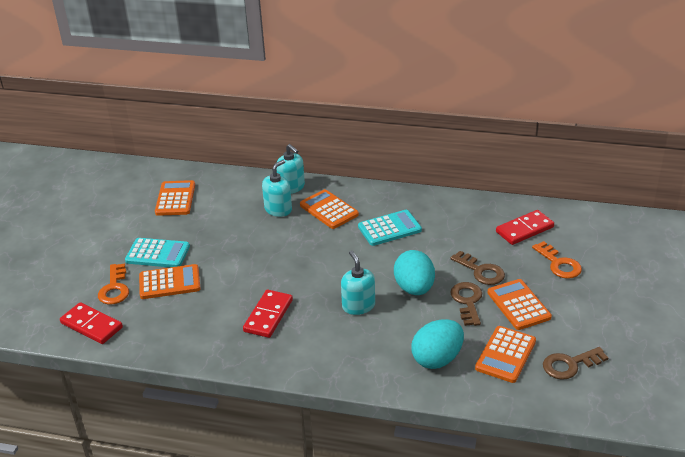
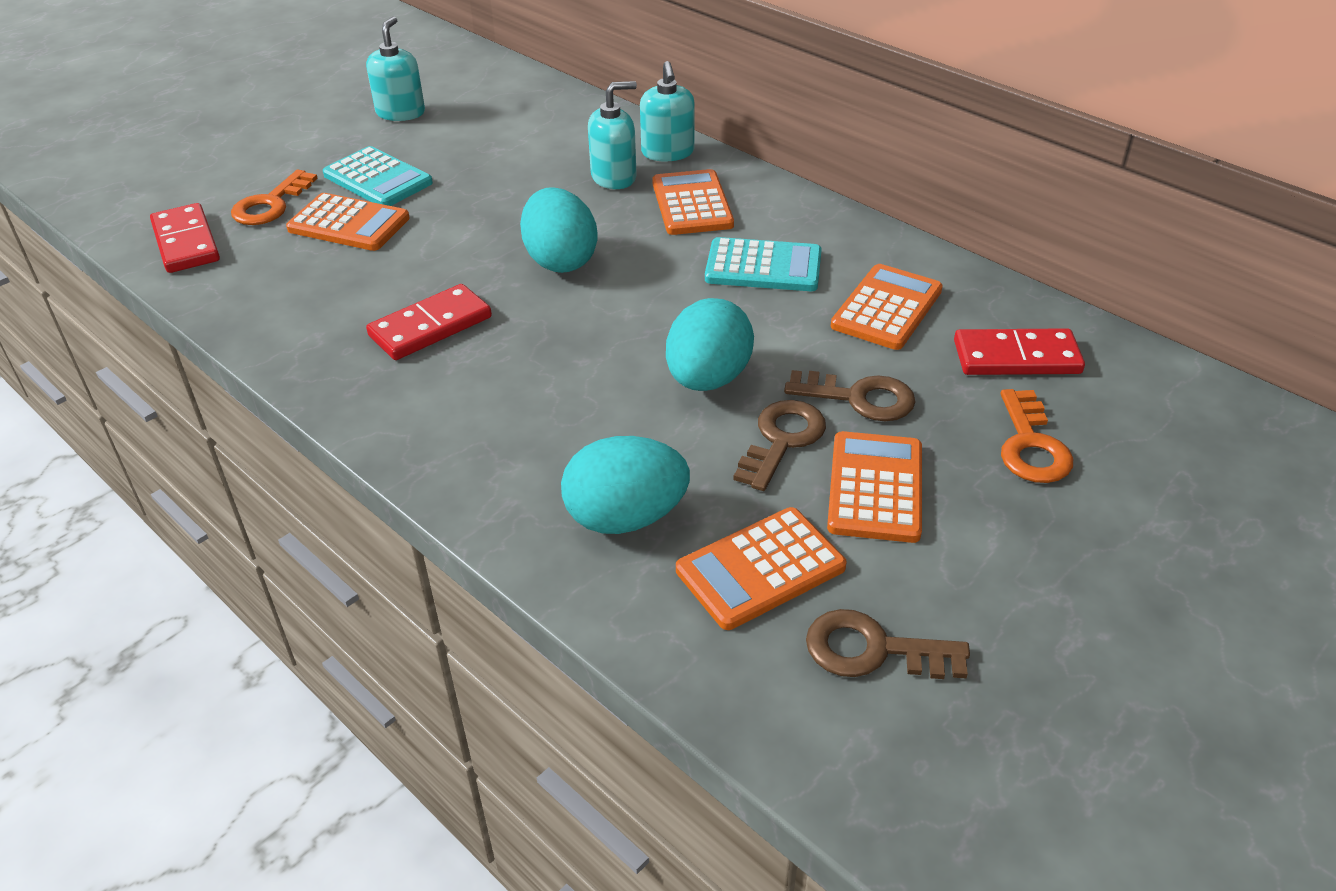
camera: 30 degrees right, 5 degrees up
orange calculator [155,180,195,216] -> orange calculator moved to [831,264,943,350]
turquoise soap dispenser [341,250,375,315] -> turquoise soap dispenser moved to [366,16,425,121]
brown key [450,251,505,285] -> brown key turned 60 degrees counterclockwise [784,370,916,421]
none -> turquoise egg [520,187,598,273]

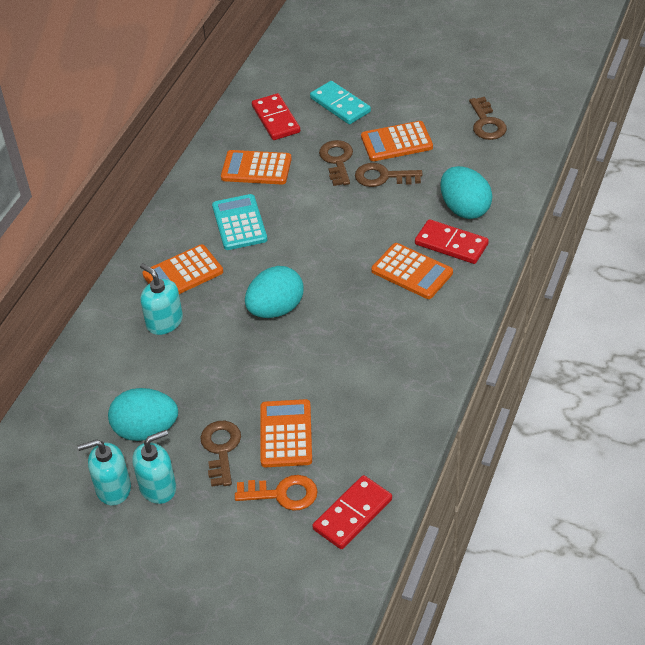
camera: 110 degrees left, 5 degrees up
turquoise calculator [323,146,433,206] -> brown key [200,421,241,486]
red domino [366,284,492,360] -> red domino moved to [415,219,489,264]
turquoise soap dispenser [640,61,695,162] -> turquoise soap dispenser moved to [132,430,176,504]
turquoise egg [666,298,754,391] -> turquoise egg moved to [108,388,178,441]
orange calculator [676,507,847,630] -> orange calculator moved to [371,243,453,299]
orange key [1001,389,1073,483] -> turquoise domino [310,81,371,124]

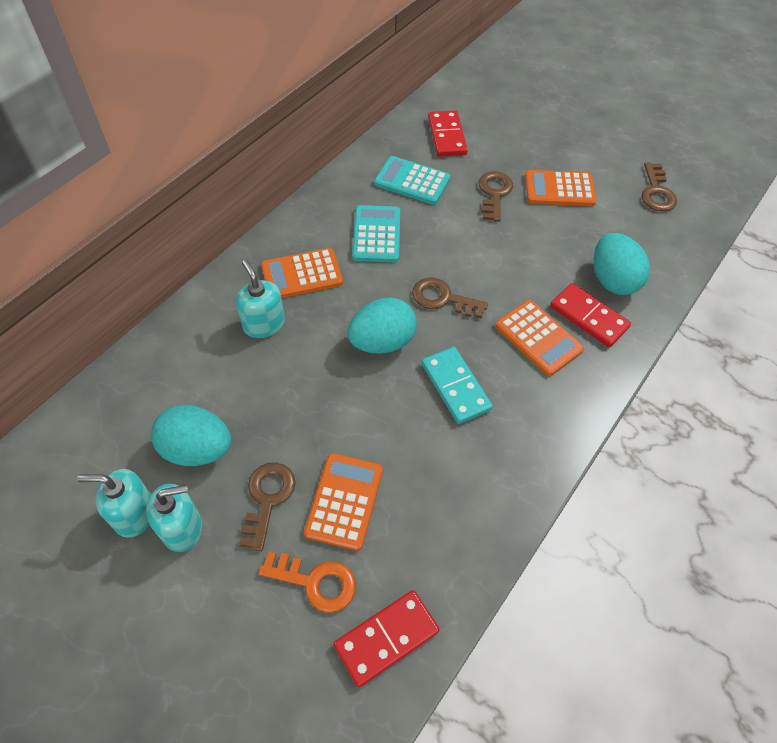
camera: 10 degrees right, 10 degrees up
orange calculator [221,150,292,184] -> turquoise calculator [374,156,450,205]
turquoise domino [310,81,371,124] -> turquoise domino moved to [422,347,493,424]
brown key [355,163,422,187] -> brown key moved to [412,278,488,319]

